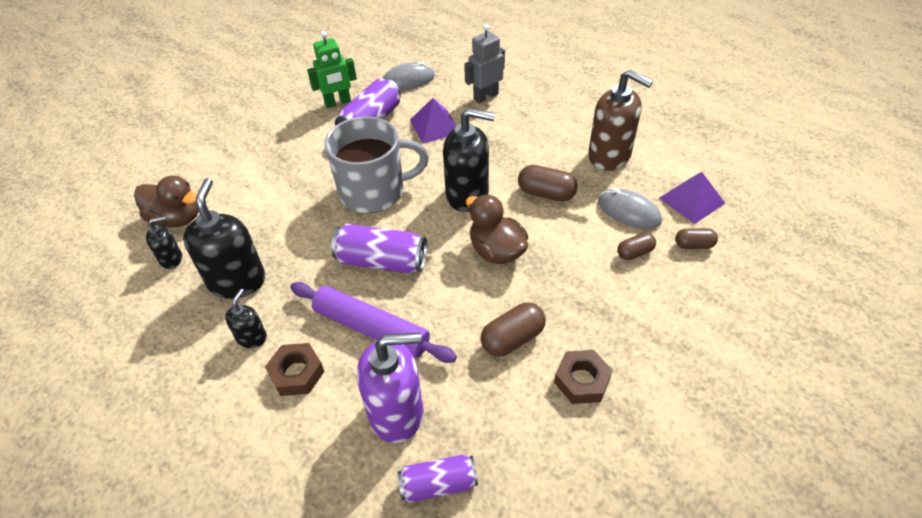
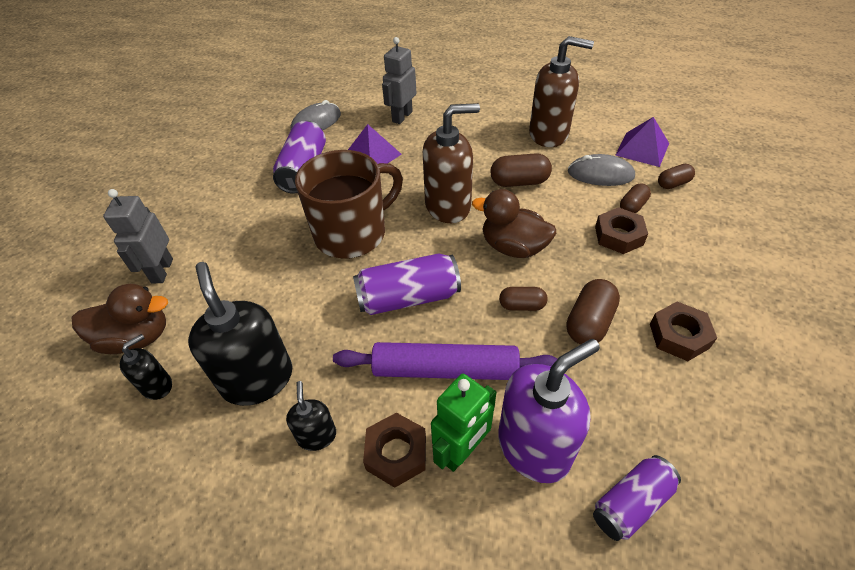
camera: 25 degrees left, 0 degrees up
green robot [307,31,357,108] -> green robot moved to [431,374,497,472]
grey mug [324,116,429,213] -> brown mug [295,150,403,259]
black soap dispenser [443,108,495,212] -> brown soap dispenser [423,103,480,223]
none -> grey robot [103,189,173,284]
none -> brown capsule [499,287,548,311]
none -> brown nut [595,207,648,254]

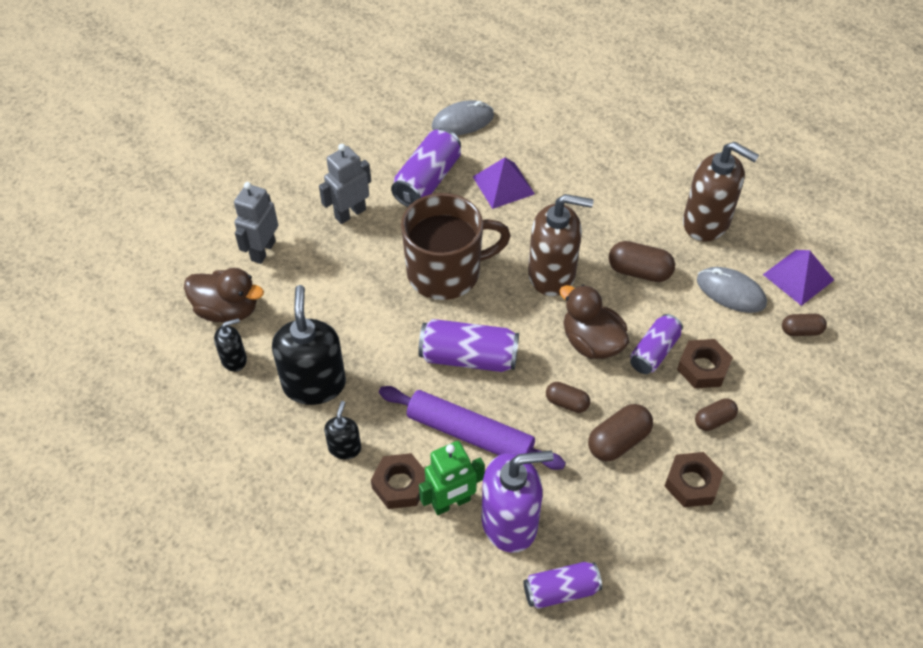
camera: 20 degrees right, 5 degrees up
grey robot [382,37,416,124] -> grey robot moved to [319,144,371,224]
brown capsule [620,184,651,213] -> brown capsule moved to [695,398,738,431]
none -> purple can [630,314,683,374]

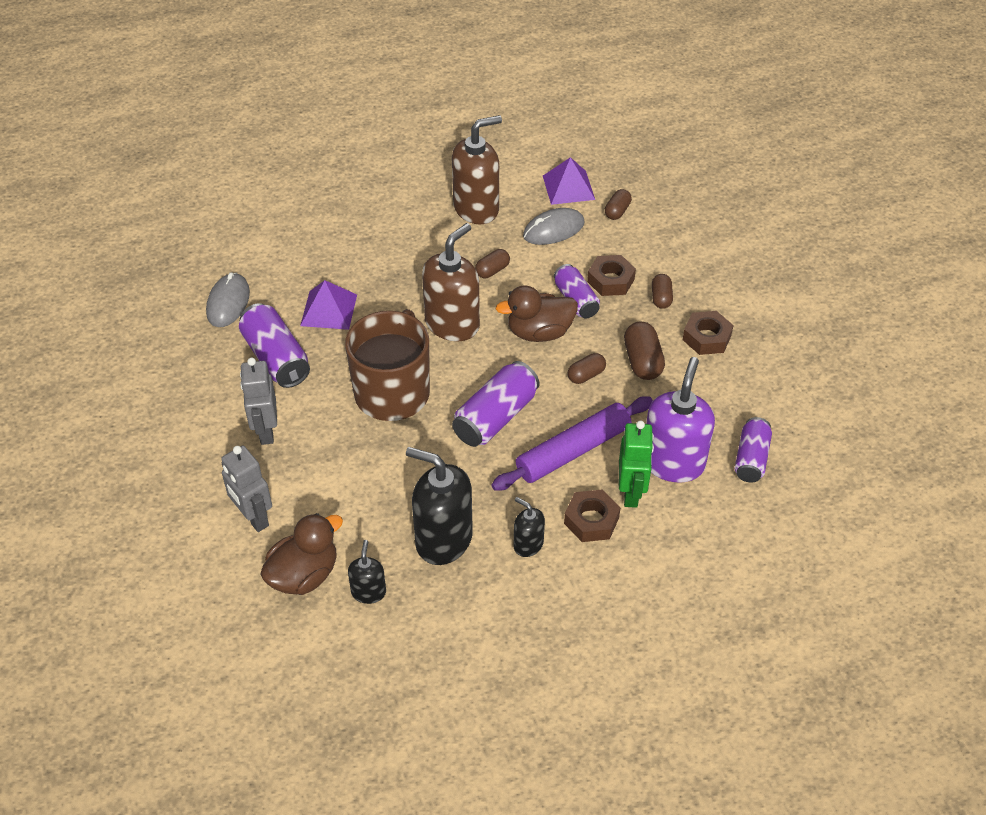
camera: 60 degrees left, 5 degrees down
brown capsule [608,241,675,282] -> brown capsule [475,249,510,278], size x0.64

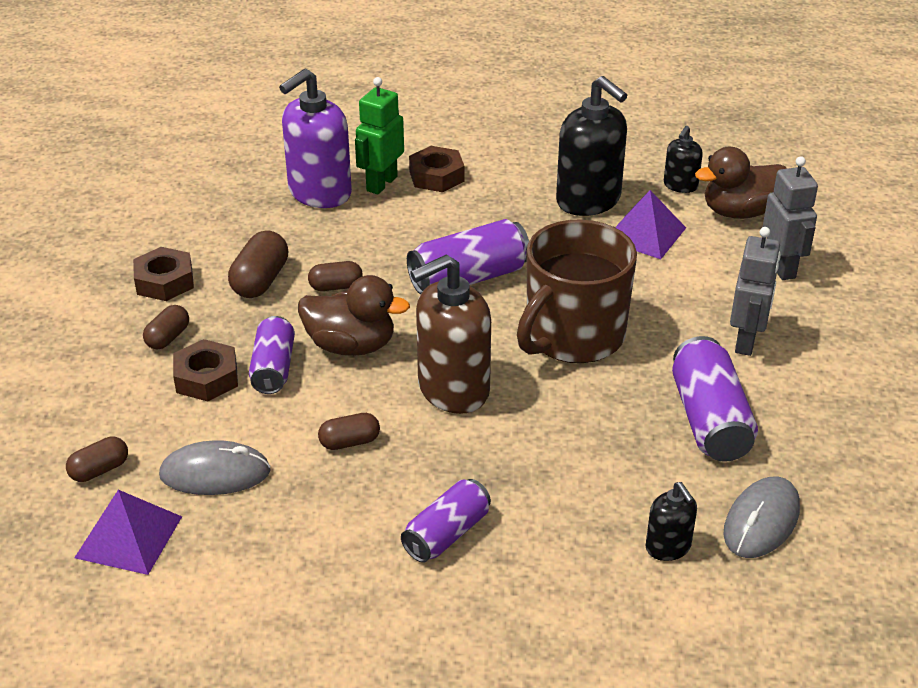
camera: 155 degrees left, 10 degrees down
purple pyramid [300,280,357,330] -> purple pyramid moved to [615,190,686,259]
brown soap dispenser [452,115,502,224] -> none
purple rolling pin [491,396,653,491] -> none
black soap dispenser [514,497,545,557] -> black soap dispenser moved to [645,482,697,561]
purple can [734,417,772,482] -> purple can moved to [401,479,491,563]

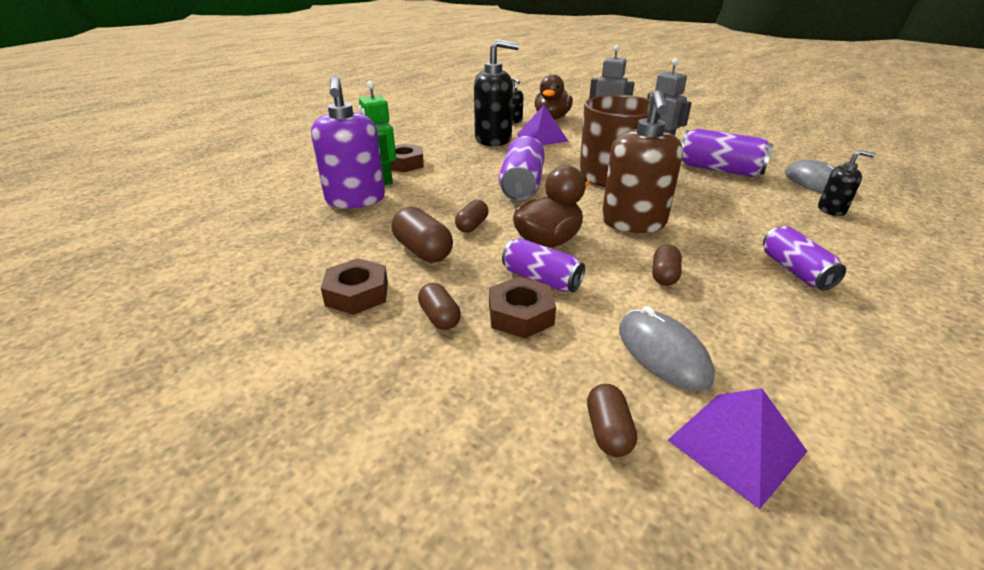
camera: 55 degrees left, 5 degrees down
grey mouse [159,440,271,495] -> grey mouse turned 60 degrees counterclockwise [619,306,715,391]

